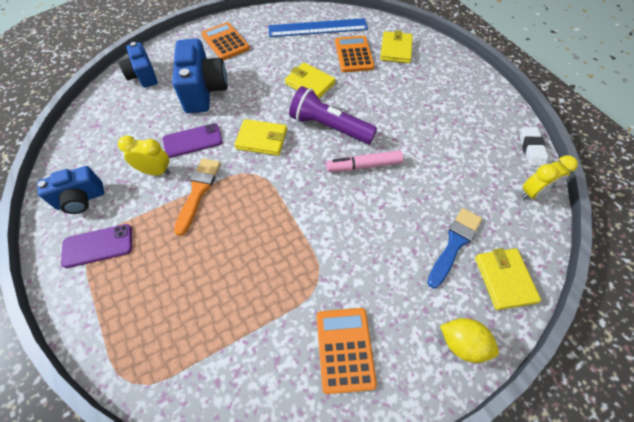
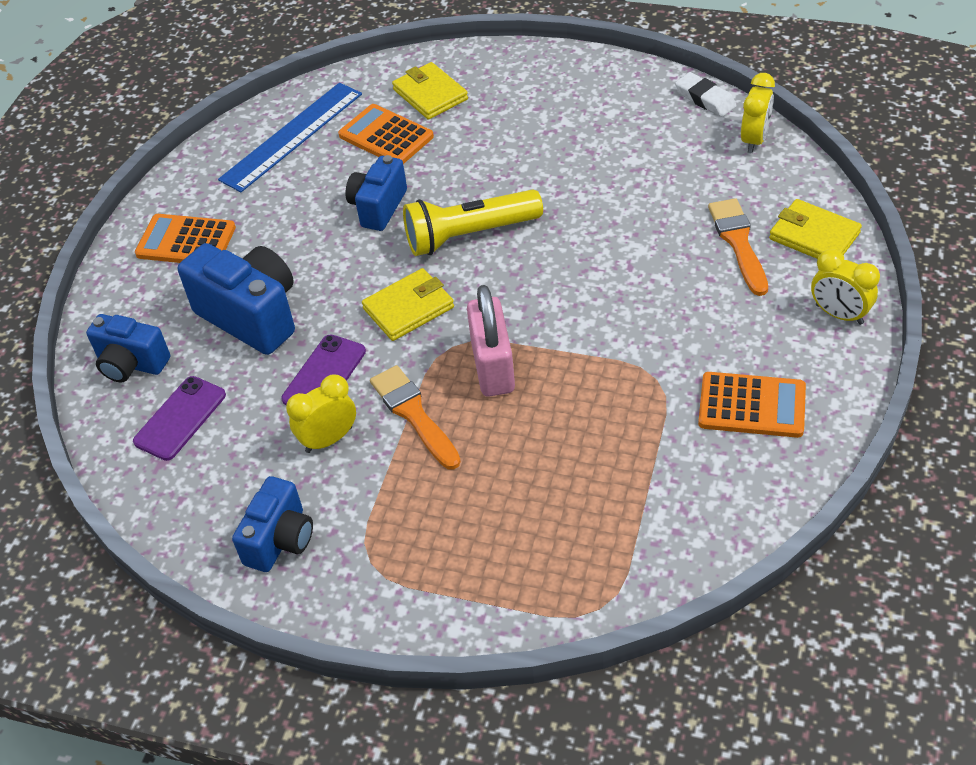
camera: 40 degrees left, 10 degrees down
purple phone [61,224,132,268] -> purple phone moved to [133,376,226,461]
yellow wallet [285,62,335,99] -> blue camera [345,155,407,231]
purple flashlight [289,86,377,144] -> yellow flashlight [403,189,543,256]
orange calculator [317,308,377,394] -> orange calculator turned 150 degrees clockwise [698,372,806,438]
pink marker [326,150,403,172] -> none
blue brush [427,208,482,288] -> orange brush [708,198,768,296]
yellow lemon [440,318,499,363] -> yellow clock [811,249,880,325]
none -> pink padlock [467,285,515,397]

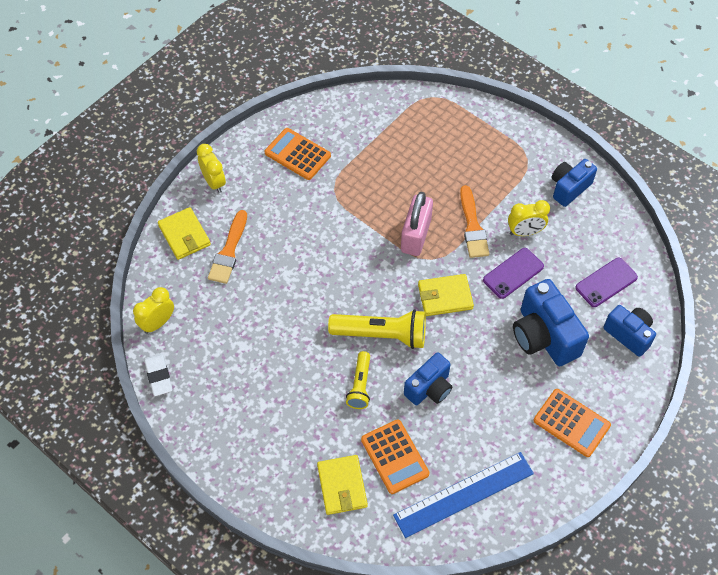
camera: 160 degrees left, 10 degrees up
none -> yellow flashlight [346,351,370,409]

